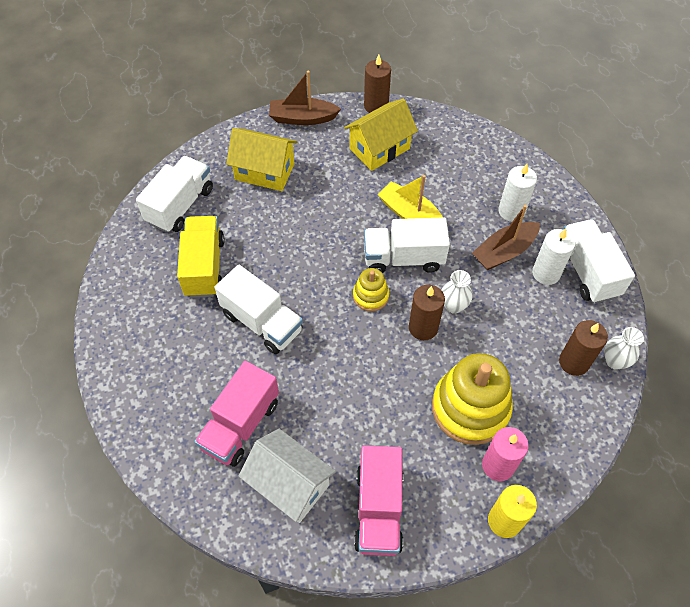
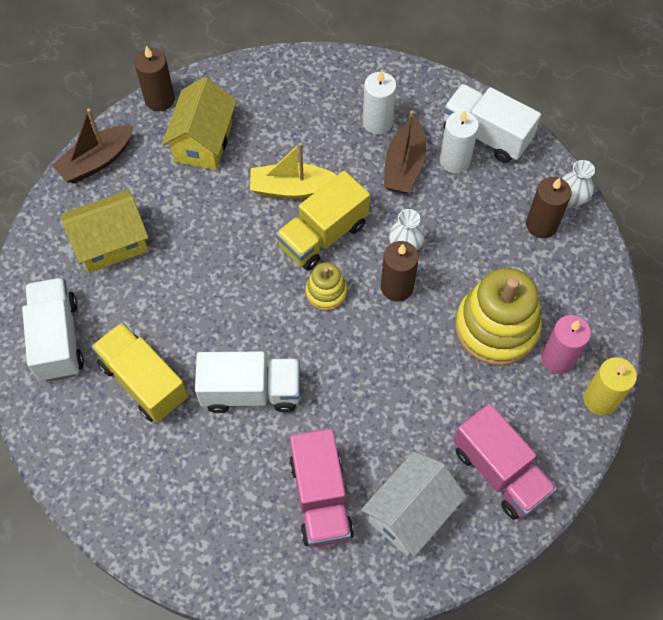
camera: 40 degrees left, 5 degrees up
white house [239,429,336,523] -> white house turned 45 degrees counterclockwise [361,451,466,557]
white truck [364,217,450,273] -> yellow truck [276,171,370,271]

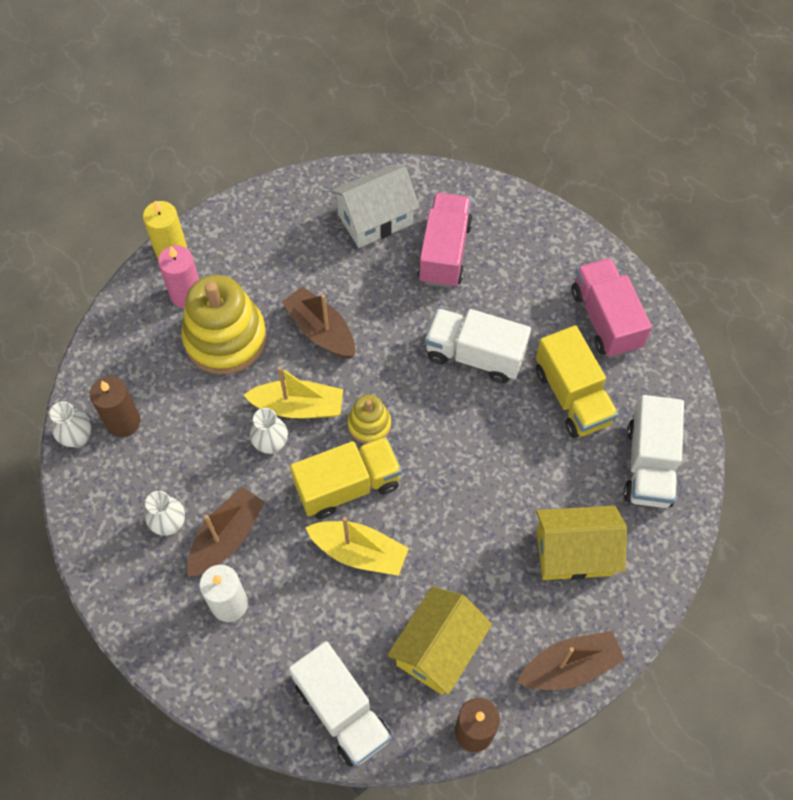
camera: 160 degrees left, 0 degrees up
brown candle [381,241,419,301] -> yellow boat [243,366,343,418]
white candle [440,111,479,173] -> white vase [145,491,185,536]
white truck [443,84,541,163] -> white truck moved to [289,641,391,767]
pink truck [454,404,557,520] -> pink truck moved to [571,258,652,358]
none -> brown boat [282,286,355,359]

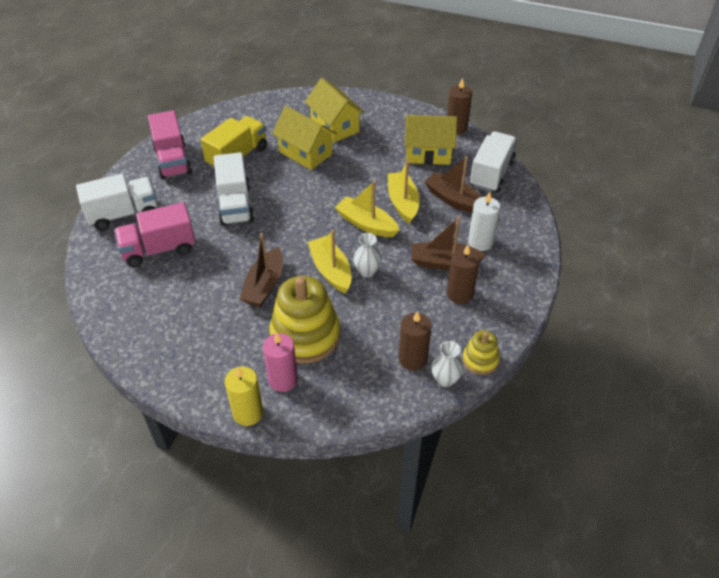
camera: 120 degrees left, 15 degrees down
white vase [145,491,185,536] -> brown candle [447,245,480,304]
yellow truck [290,437,402,519] -> yellow boat [335,181,400,237]
white house [331,165,420,248] -> none
yellow stacking toy [348,395,391,444] -> yellow stacking toy moved to [462,330,500,375]
brown boat [517,631,625,690] -> brown boat moved to [424,156,481,213]
pink truck [571,258,652,358] -> pink truck turned 60 degrees counterclockwise [148,110,192,179]
white truck [624,395,684,508] -> white truck moved to [76,174,158,231]
none -> yellow house [272,106,337,170]

